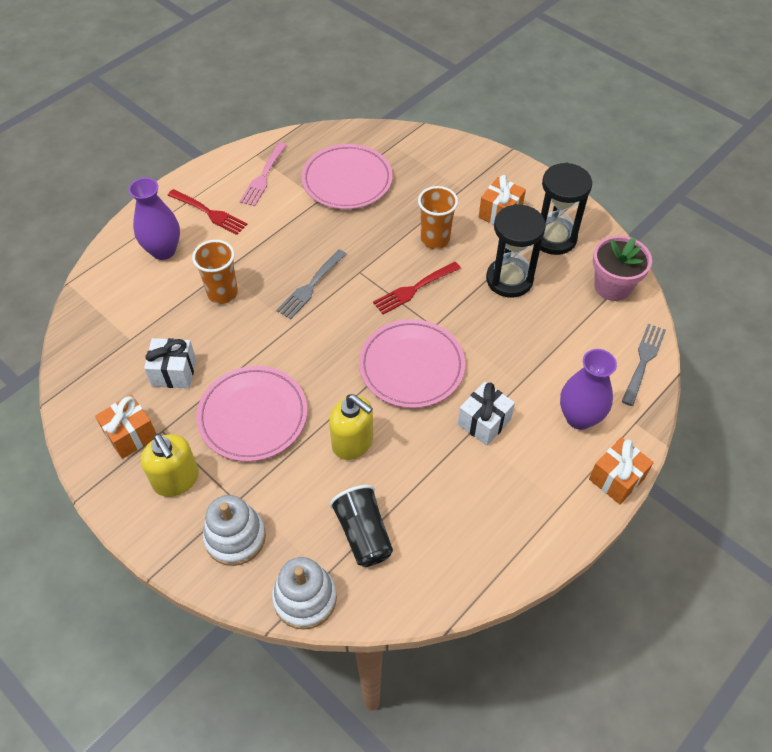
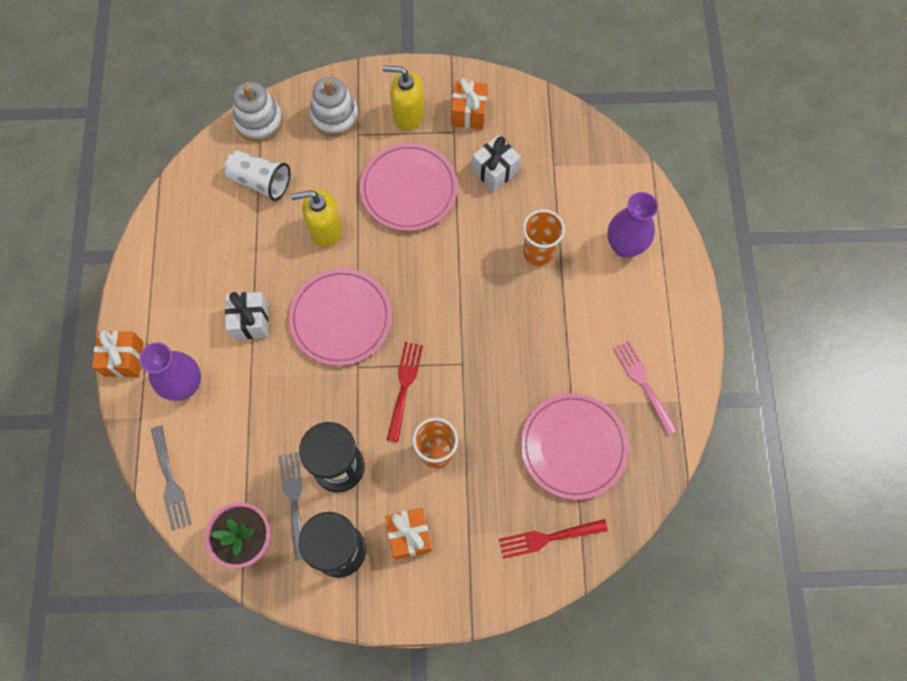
camera: 135 degrees right, 15 degrees up
red fork [167,189,248,235] -> red fork moved to [499,519,608,559]
grey fork [276,250,347,319] -> grey fork moved to [278,452,304,561]
black cup [330,485,393,567] -> white cup [224,150,291,201]

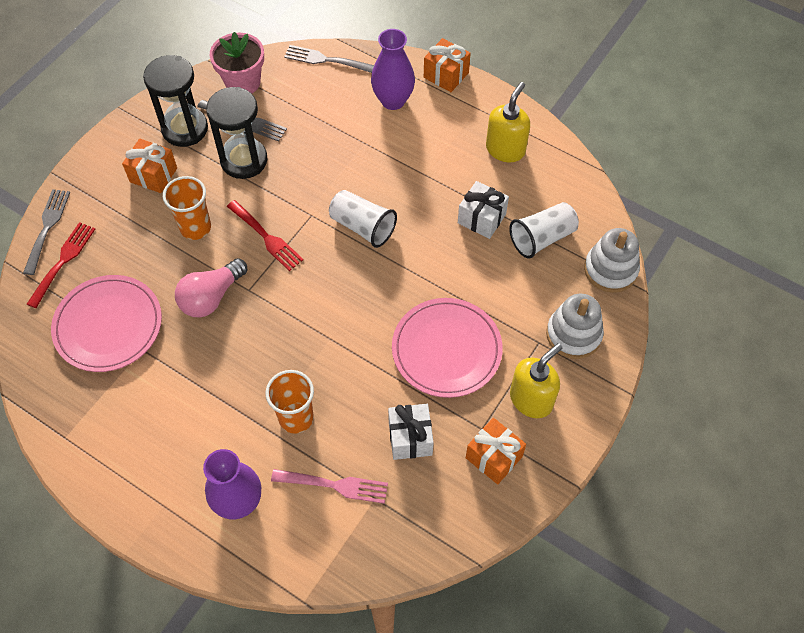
camera: 125 degrees right, 10 degrees down
white gift [225,292,268,340] -> white gift moved to [458,181,509,239]
pink plate [289,269,392,366] -> white cup [329,190,397,248]
yellow soap dispenser [291,189,342,247] -> yellow soap dispenser moved to [486,82,530,162]
pink fork [613,340,677,435] -> pink fork moved to [271,469,388,504]
none -> grey fork [23,189,70,275]
none -> pink light bulb [175,258,247,317]

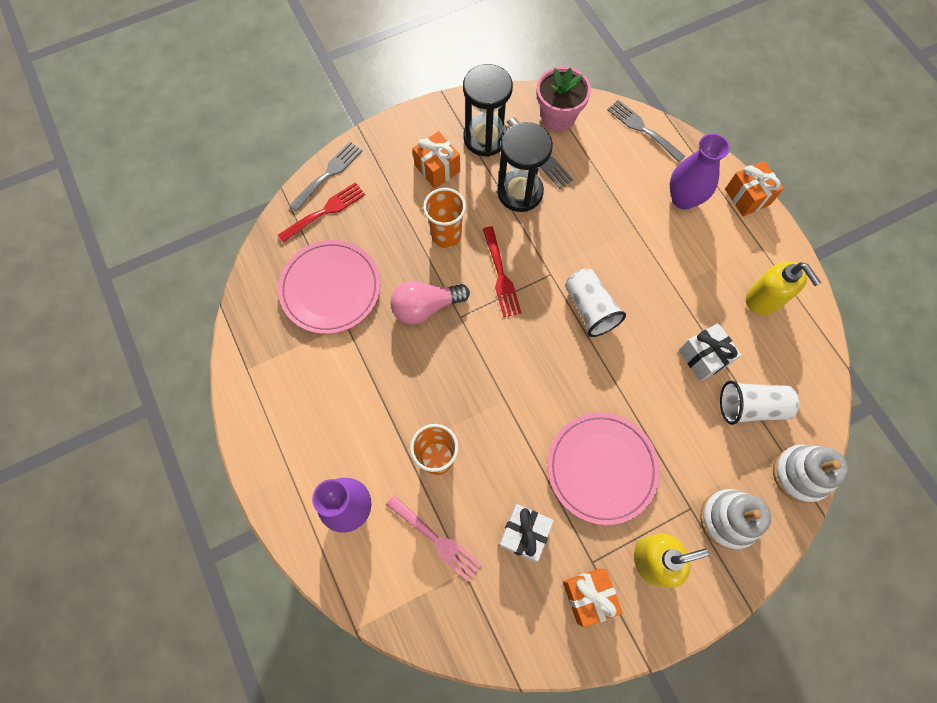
camera: 30 degrees right, 10 degrees up
yellow soap dispenser [486,82,530,162] -> yellow soap dispenser turned 90 degrees clockwise [746,261,821,315]

